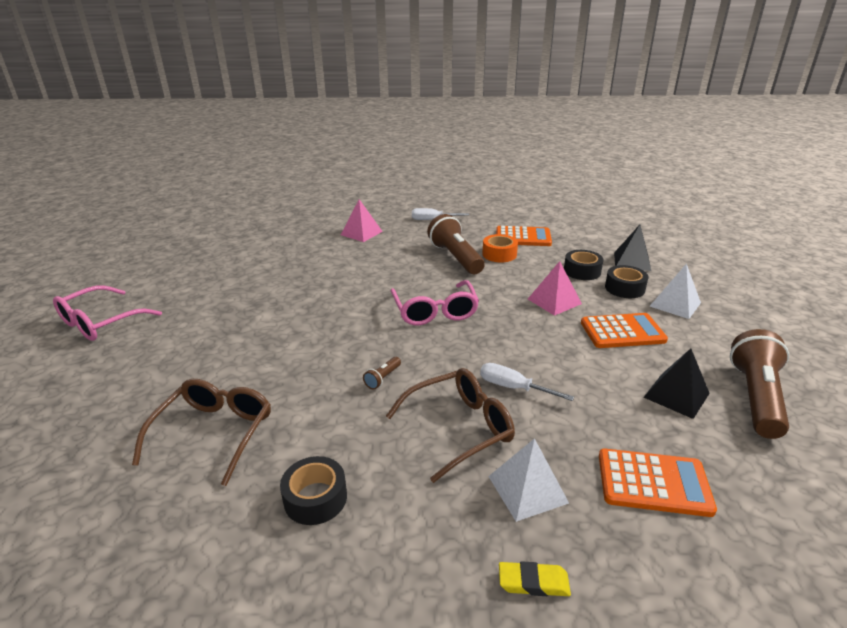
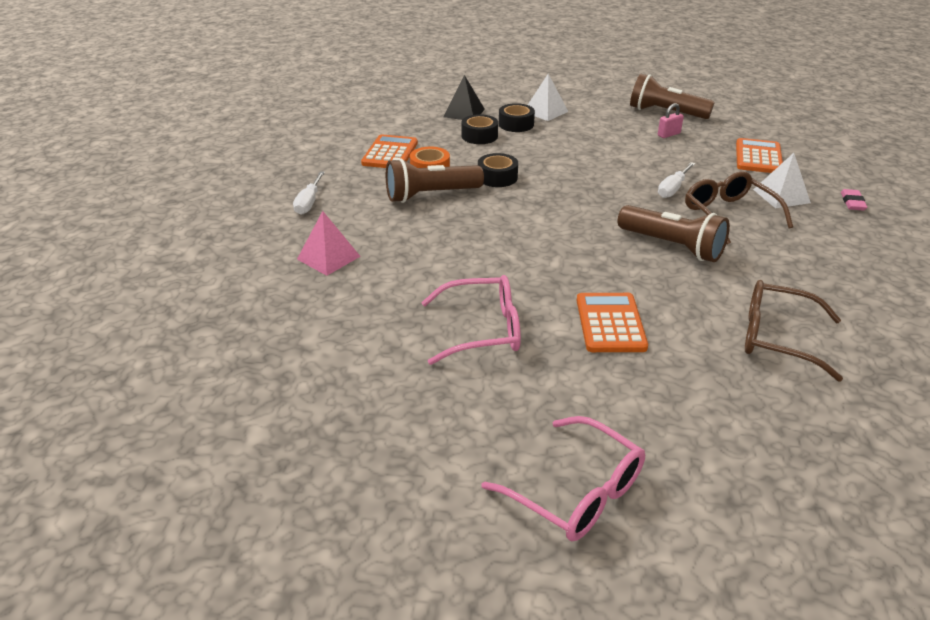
camera: 85 degrees left, 5 degrees up
black tape [280,456,347,525] -> black tape moved to [478,153,518,187]
brown flashlight [363,357,401,390] -> brown flashlight [618,205,730,262], size x2.43
pink glasses [390,280,479,325] -> pink glasses moved to [421,275,521,365]
yellow eraser [499,561,571,596] -> pink eraser [841,189,868,211]
pink pyramid [528,261,582,316] -> none
orange calculator [581,313,668,348] -> orange calculator moved to [577,293,648,352]
black pyramid [643,348,710,419] -> pink padlock [658,103,684,138]

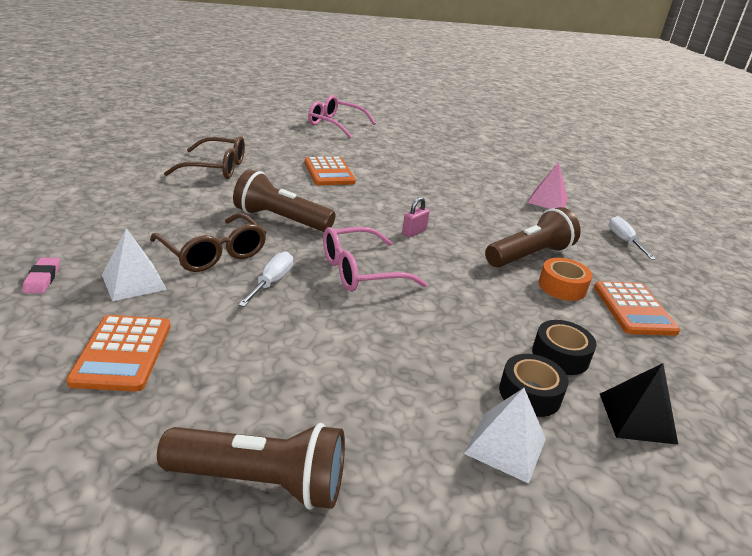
camera: 160 degrees right, 5 degrees down
pink glasses [421,275,521,365] -> pink glasses moved to [323,227,427,292]
black tape [478,153,518,187] -> none
pink padlock [658,103,684,138] -> pink padlock moved to [402,197,430,237]

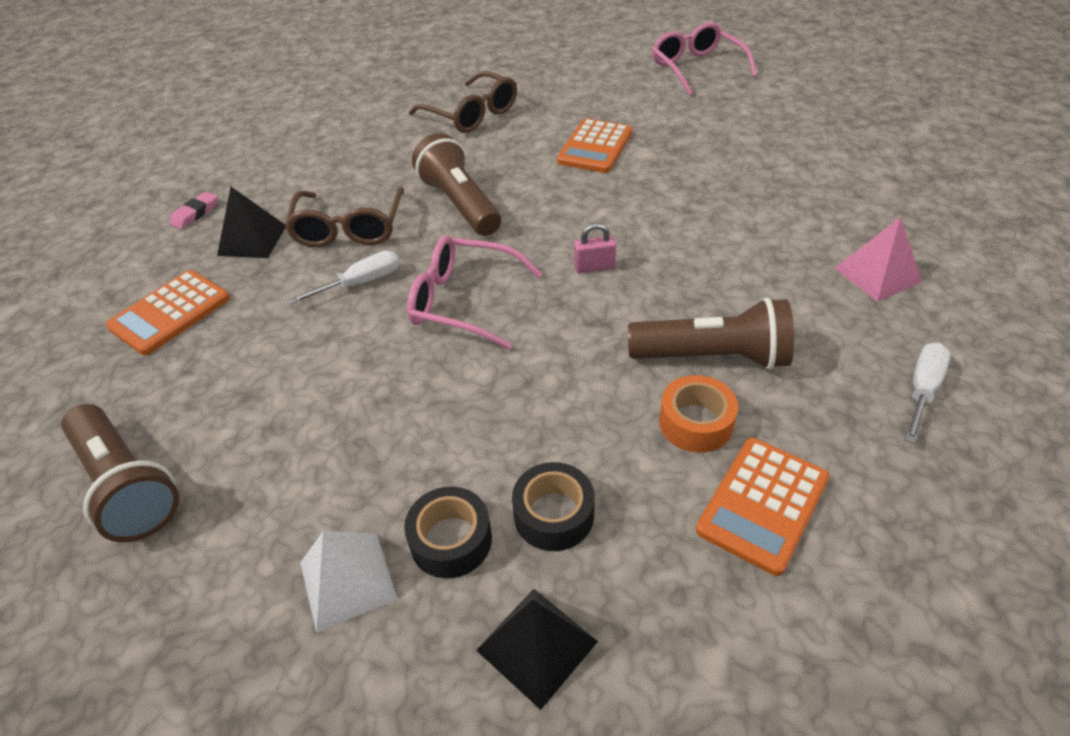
camera: 45 degrees right, 15 degrees up
white pyramid [102,228,167,301] -> black pyramid [217,187,286,258]

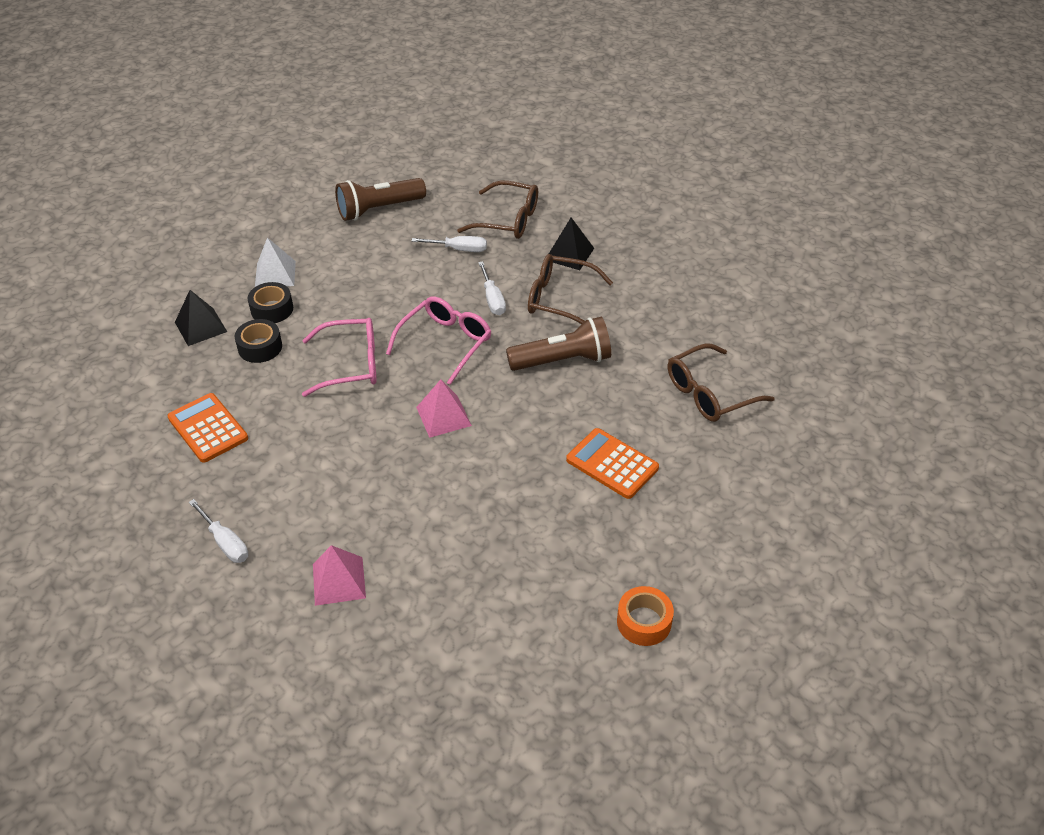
camera: 105 degrees right, 0 degrees up
orange calculator [106,270,230,355] -> brown glasses [457,181,538,239]
pink eraser [169,191,218,229] -> none
pink padlock [574,223,616,274] -> pink pyramid [416,379,472,438]
brown flashlight [628,298,794,370] -> none
pink glasses [652,22,757,96] -> pink glasses moved to [302,318,376,397]
orange tape [659,375,738,453] -> orange tape moved to [617,586,674,646]
none -> white screwdriver [411,236,487,252]

